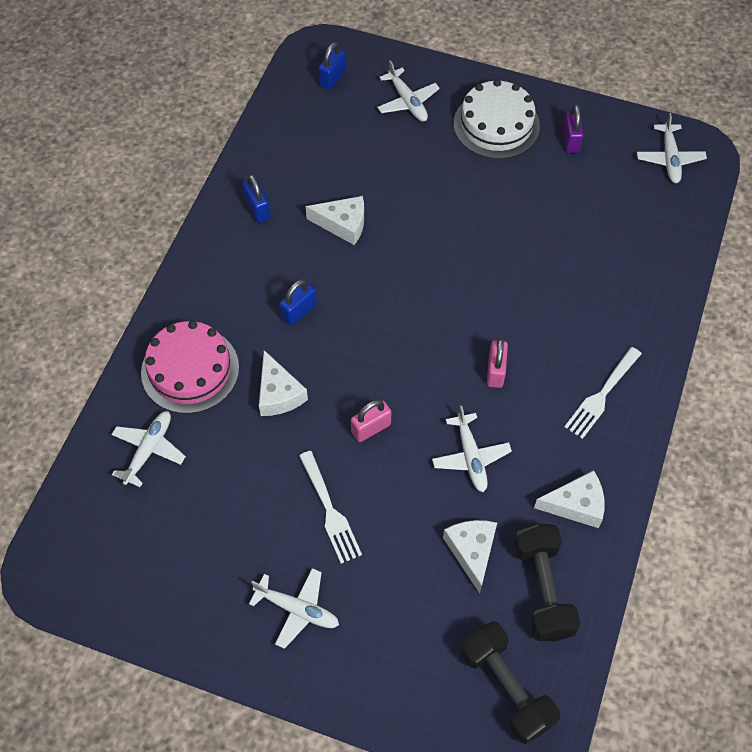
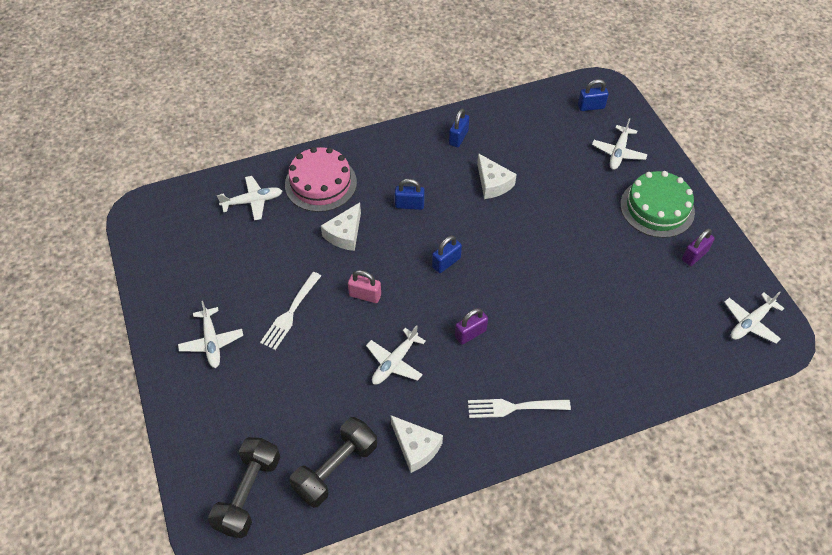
camera: 50 degrees right, 5 degrees down
white cheese [443,520,497,593] -> none
white cake [454,79,540,159] -> green cake [620,171,695,238]
pink padlock [487,338,508,388] -> purple padlock [455,308,488,345]
none -> blue padlock [432,235,462,273]

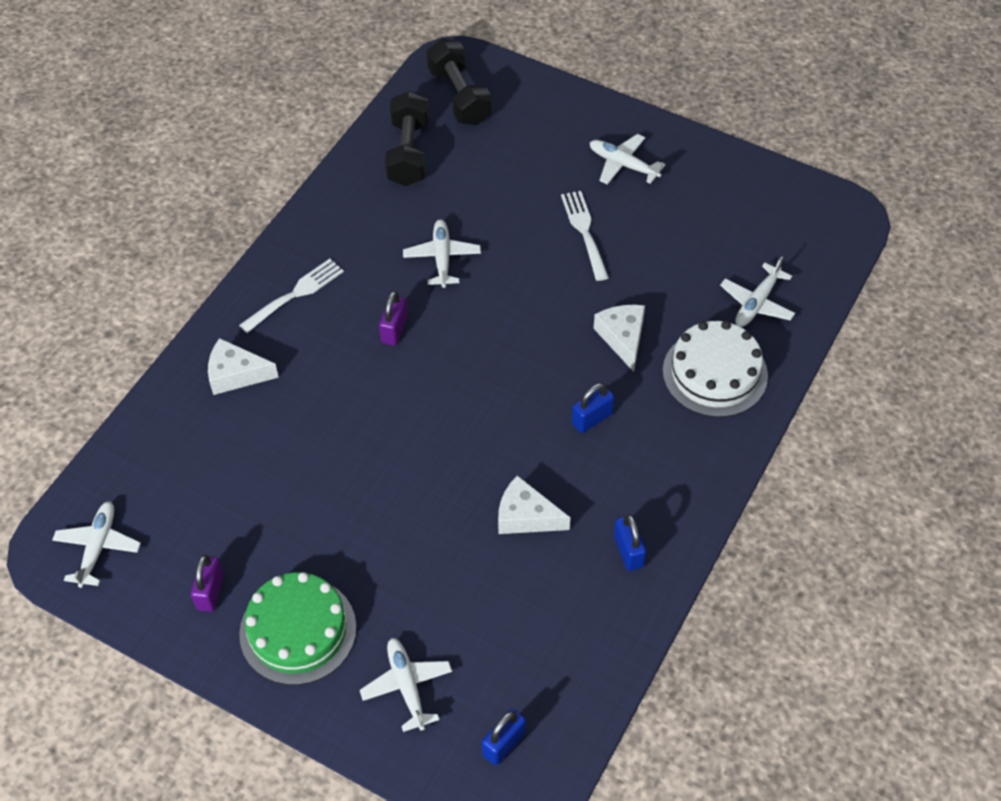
camera: 140 degrees right, 0 degrees up
pink cake [285,147,357,212] -> white cake [663,321,768,417]
pink padlock [348,270,381,303] -> none
white cheese [390,415,443,473] -> white cheese moved to [208,338,279,395]
blue padlock [432,235,462,273] -> none

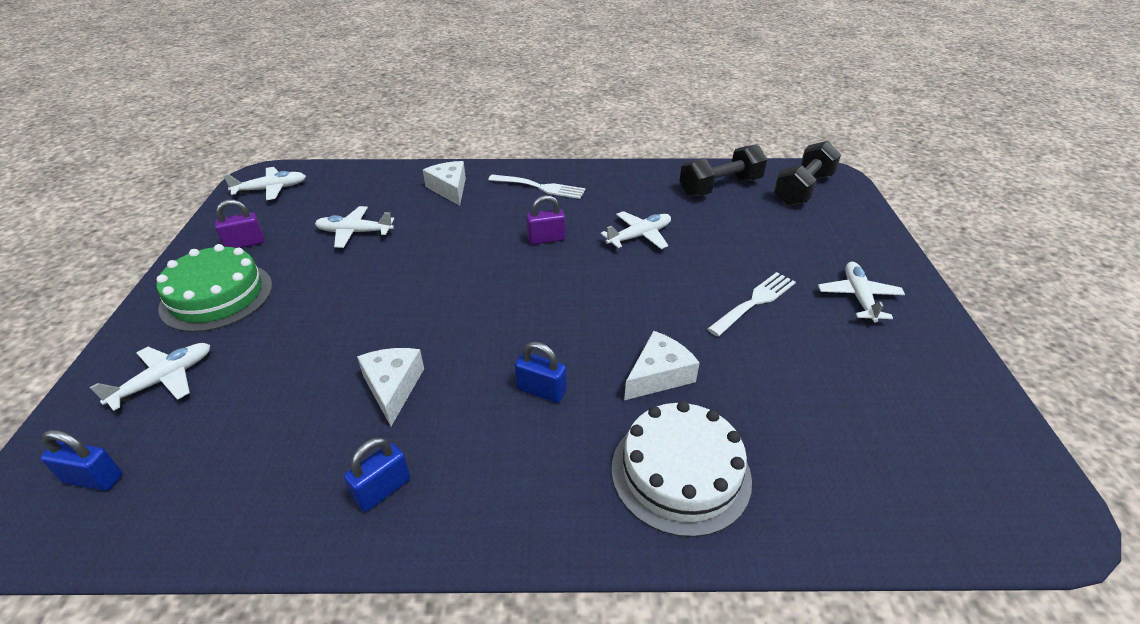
camera: 60 degrees right, 15 degrees down
white plane [720,256,795,327] -> white plane moved to [315,206,394,248]

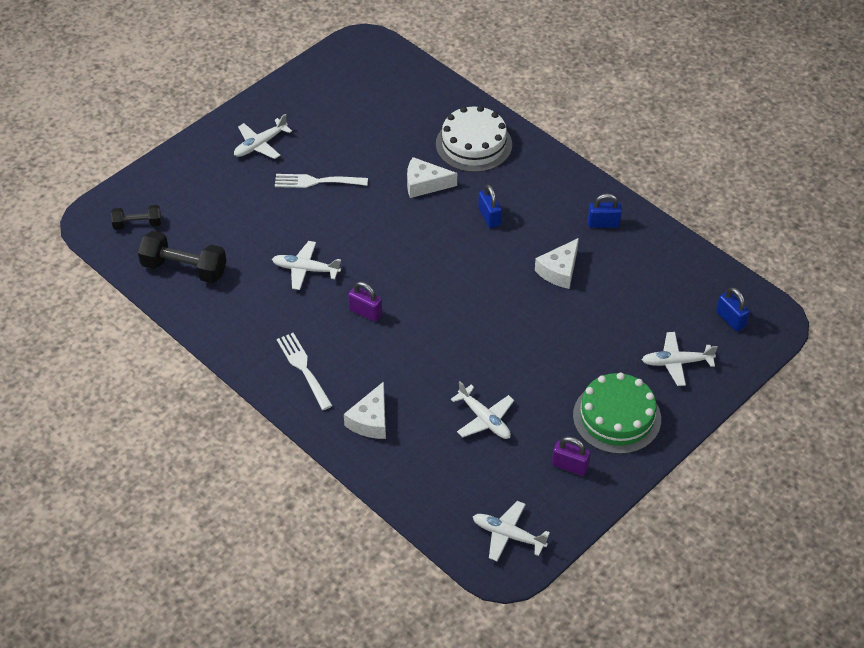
camera: 135 degrees left, 10 degrees up
black dumbbell [774,141,841,206] -> black dumbbell [111,205,161,230], size x0.59

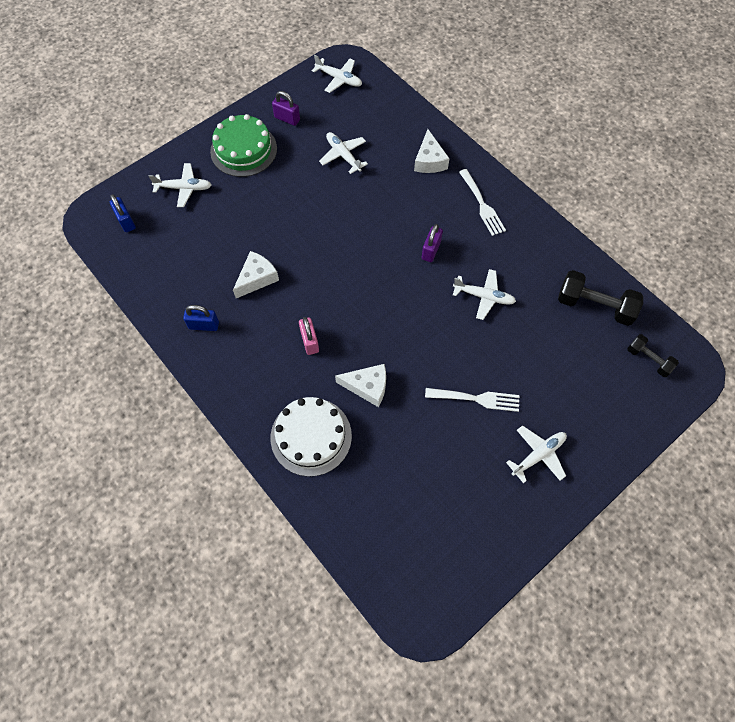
camera: 175 degrees left, 15 degrees up
black dumbbell [111,205,161,230] -> black dumbbell turned 45 degrees clockwise [627,334,679,377]
white cheese [344,381,386,439] -> white cheese turned 150 degrees clockwise [414,129,450,173]
purple padlock [348,281,382,322] -> purple padlock turned 75 degrees clockwise [422,224,443,262]
blue padlock [478,184,502,228] -> pink padlock [299,317,319,355]

